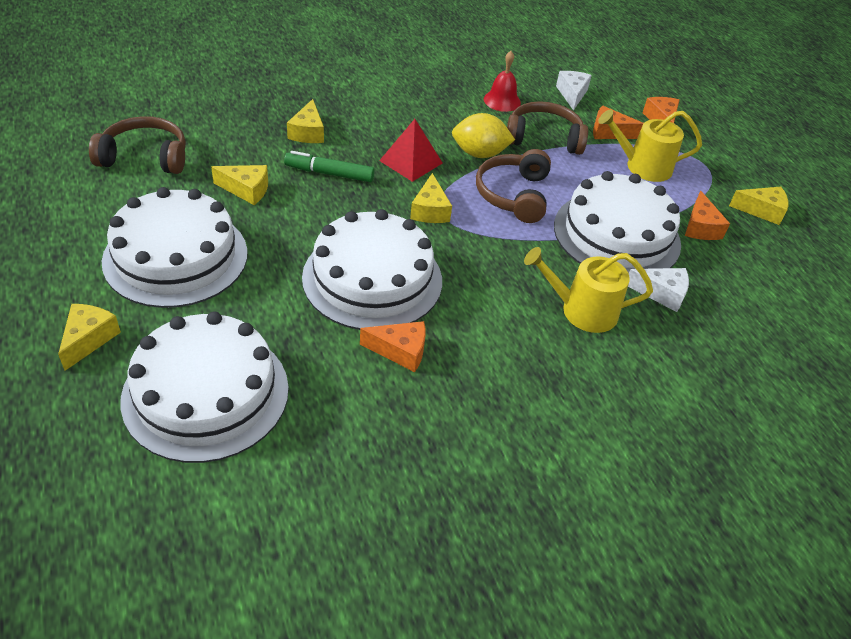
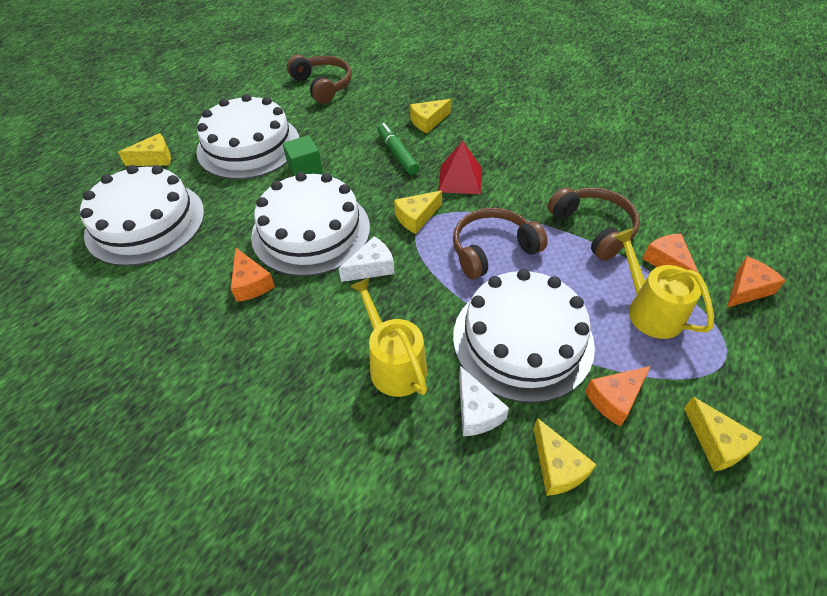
camera: 60 degrees right, 5 degrees up
yellow cheese [211,165,268,205] -> yellow cheese moved to [534,418,597,496]
yellow lemon [452,113,515,158] -> none
red bell [484,51,521,112] -> none
white cheese [556,71,592,111] -> white cheese moved to [339,236,395,282]
none -> green cube [282,135,323,176]

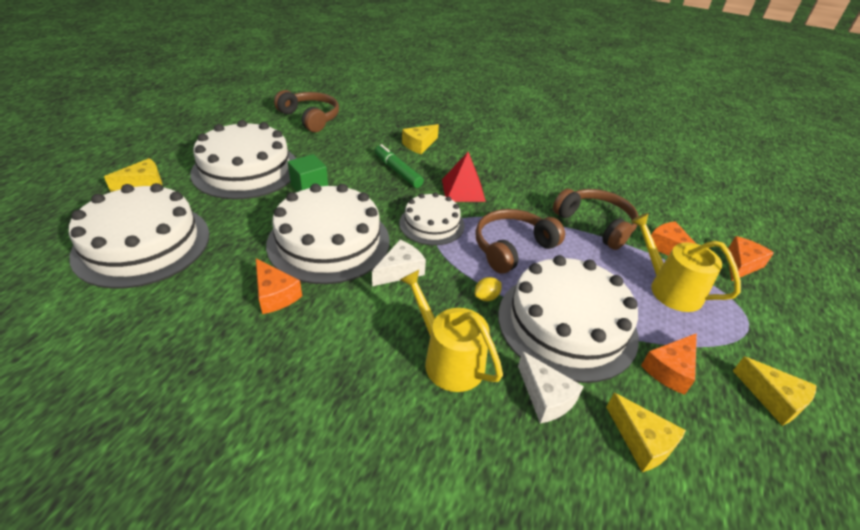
camera: 15 degrees left, 10 degrees down
yellow cheese [394,191,442,234] -> white cake [399,192,464,245]
none -> yellow lemon [475,277,502,301]

